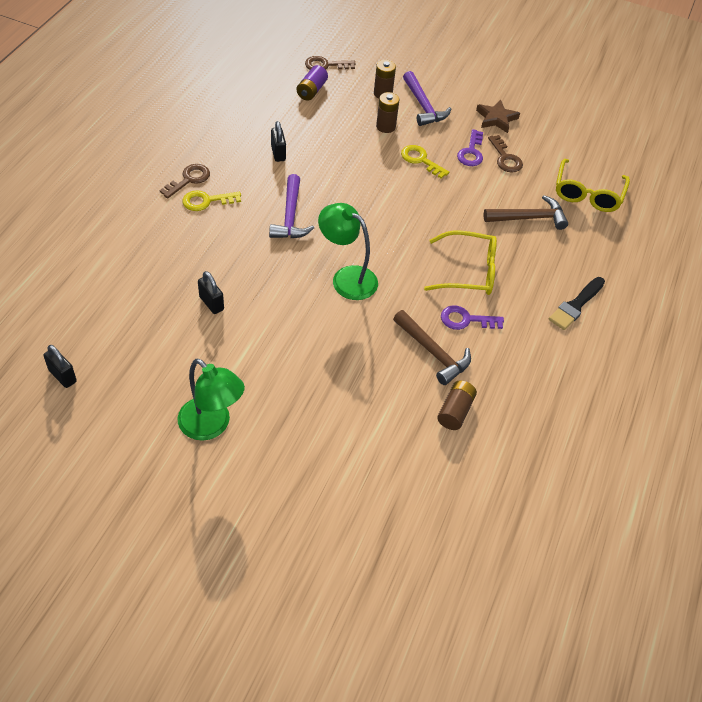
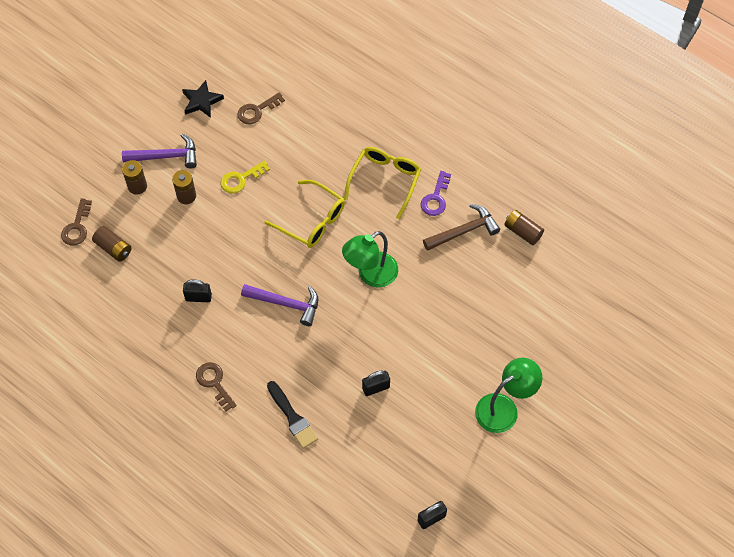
camera: 70 degrees left, 10 degrees up
yellow key [183,190,241,211] -> none
purple battery [297,65,328,100] -> brown battery [92,226,131,262]
purple key [457,129,483,166] -> none
brown star [476,99,520,133] -> black star [182,80,224,118]
brown hammer [483,195,568,230] -> none
brown key [488,135,523,173] -> brown key turned 150 degrees clockwise [237,92,285,124]
black brush [549,277,605,330] -> black brush moved to [267,381,318,449]
yellow glasses [556,159,630,212] -> yellow glasses moved to [264,180,345,248]

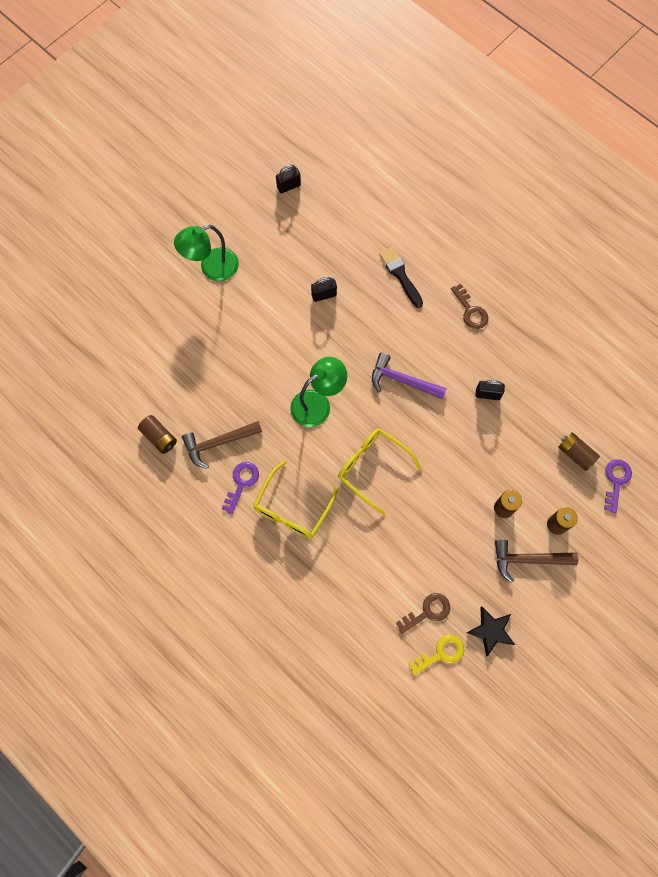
camera: 175 degrees left, 10 degrees up
brown key [61,198,92,246] -> purple key [604,459,632,513]
purple hammer [122,134,197,168] -> brown hammer [495,540,578,583]
yellow key [220,161,270,194] -> yellow key moved to [408,635,464,675]

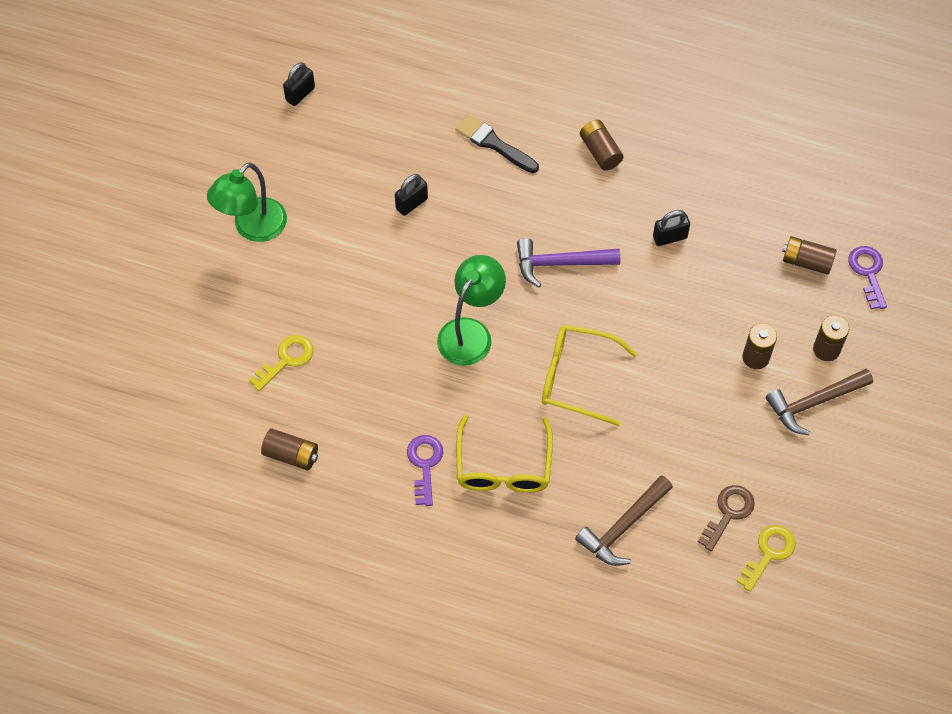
camera: 25 degrees left, 10 degrees down
brown hammer [182,421,262,469] -> brown hammer moved to [575,475,673,566]
brown key [451,284,488,329] -> brown battery [580,120,624,171]
black star [467,607,515,657] -> none
none -> yellow key [249,335,313,391]

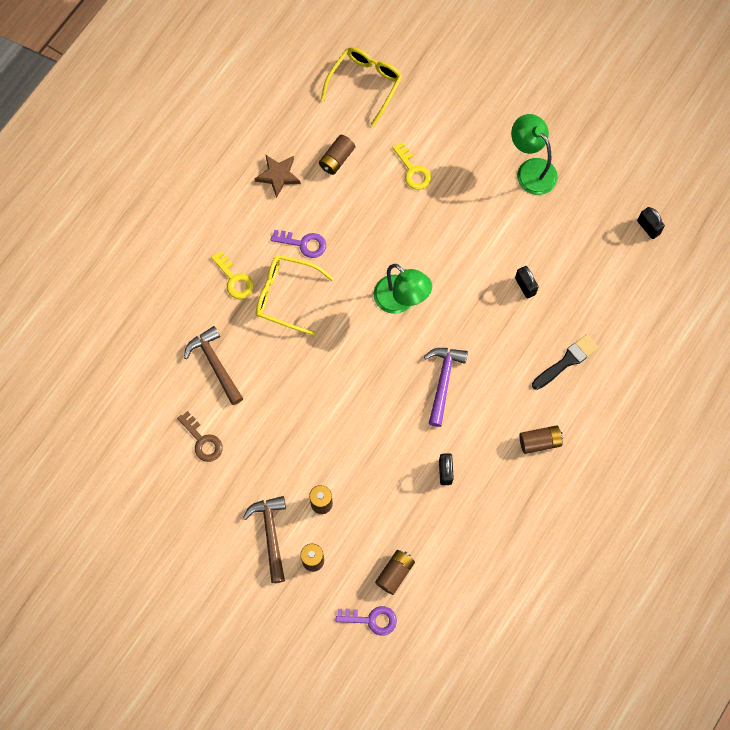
camera: 105 degrees right, 10 degrees up
yellow glasses [542,325,637,426] -> yellow glasses moved to [321,47,402,127]
yellow key [736,525,796,592] -> yellow key moved to [211,251,254,299]
none -> brown star [254,154,301,198]

